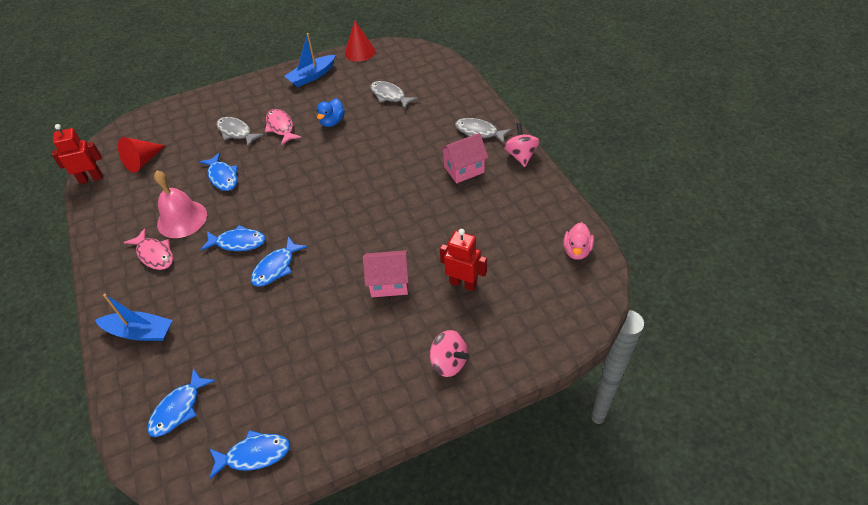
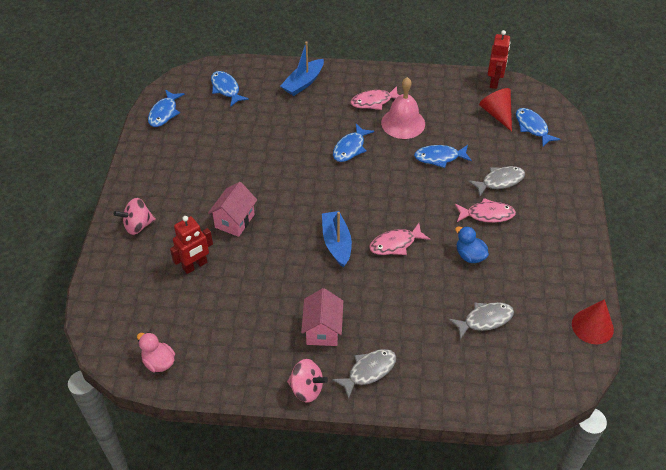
camera: 115 degrees right, 0 degrees up
blue fish [251,237,307,287] -> blue fish moved to [516,108,560,147]
blue boat [285,33,335,87] -> blue boat moved to [322,211,352,267]
none -> pink fish [369,223,430,255]

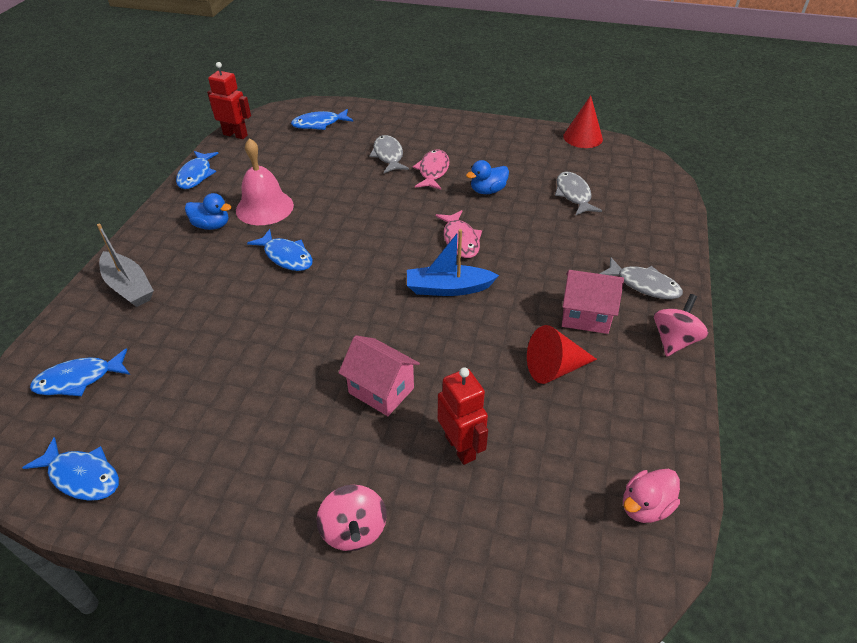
camera: 80 degrees left, 5 degrees down
blue boat [280,41,324,96] -> grey boat [97,224,154,307]
grey fish [332,349,396,399] -> grey fish turned 150 degrees clockwise [600,257,683,299]
pink fish [351,86,399,110] -> blue duck [185,193,231,230]
blue fish [414,145,472,168] -> blue fish moved to [176,151,219,189]
red cone [479,88,512,132] -> red cone moved to [527,325,597,384]

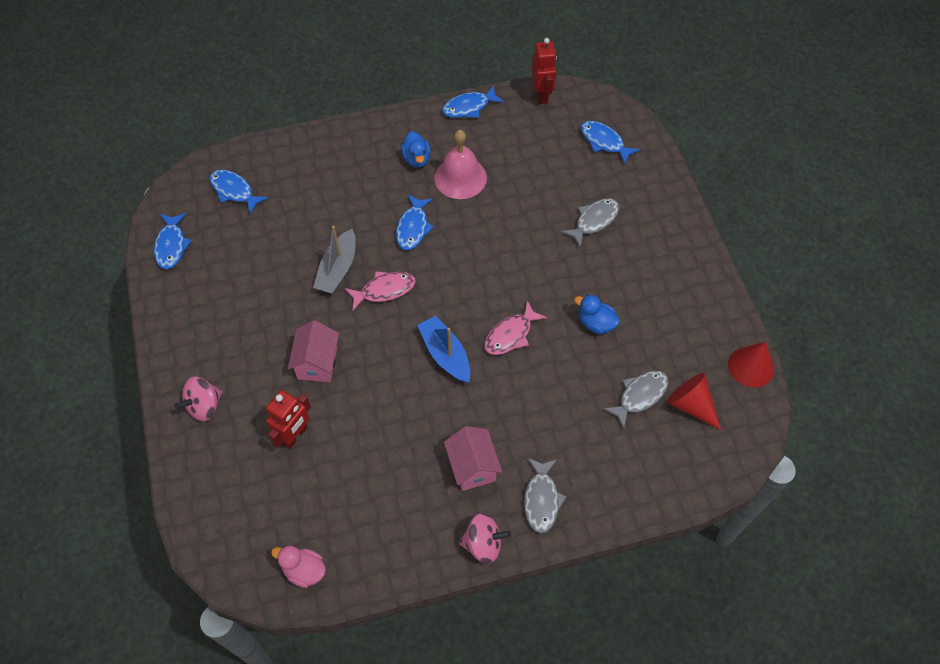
camera: 60 degrees right, 15 degrees up
grey boat [97,224,154,307] -> grey boat moved to [313,226,356,293]
pink fish [413,149,449,190] -> pink fish moved to [345,271,416,311]
red cone [527,325,597,384] -> red cone moved to [667,373,721,430]

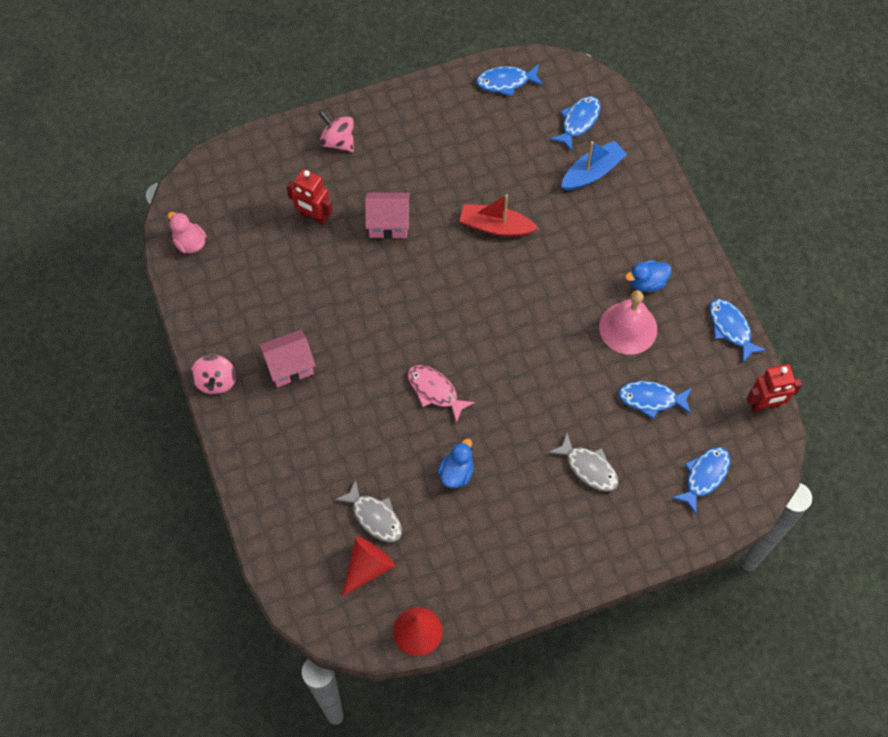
camera: 85 degrees right, 5 degrees up
pink duck [271,546,326,588] -> pink duck turned 60 degrees counterclockwise [168,212,206,253]
grey boat [313,226,356,293] -> red boat [459,194,538,236]
pink fish [345,271,416,311] -> none
blue fish [396,195,434,250] -> blue fish moved to [618,381,692,419]
blue boat [417,316,470,383] -> blue boat moved to [561,141,627,190]
grey fish [524,458,566,533] -> none

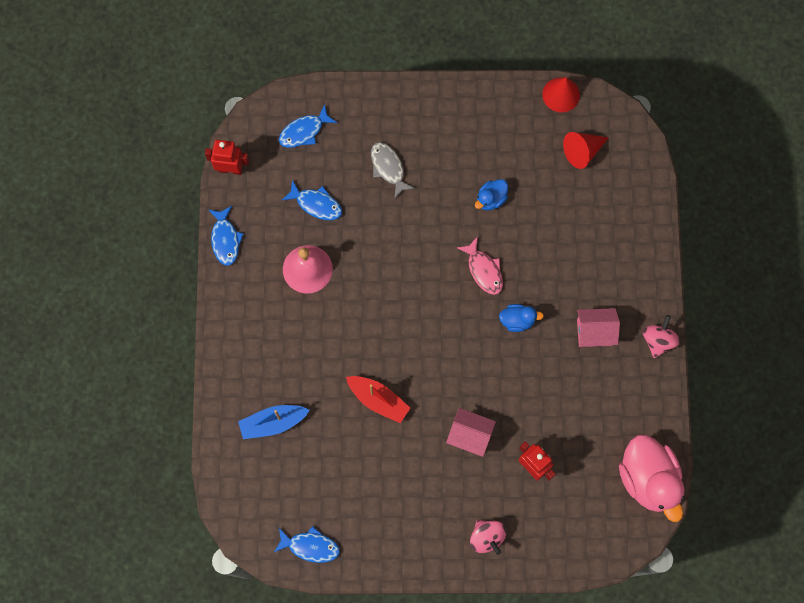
camera: 160 degrees left, 10 degrees up
pink duck [168,212,206,253] -> pink duck [619,435,685,522], size x2.04
grey fish [335,479,402,542] -> none
blue fish [550,96,601,151] -> none
blue duck [625,260,672,292] -> blue duck moved to [499,304,544,332]

